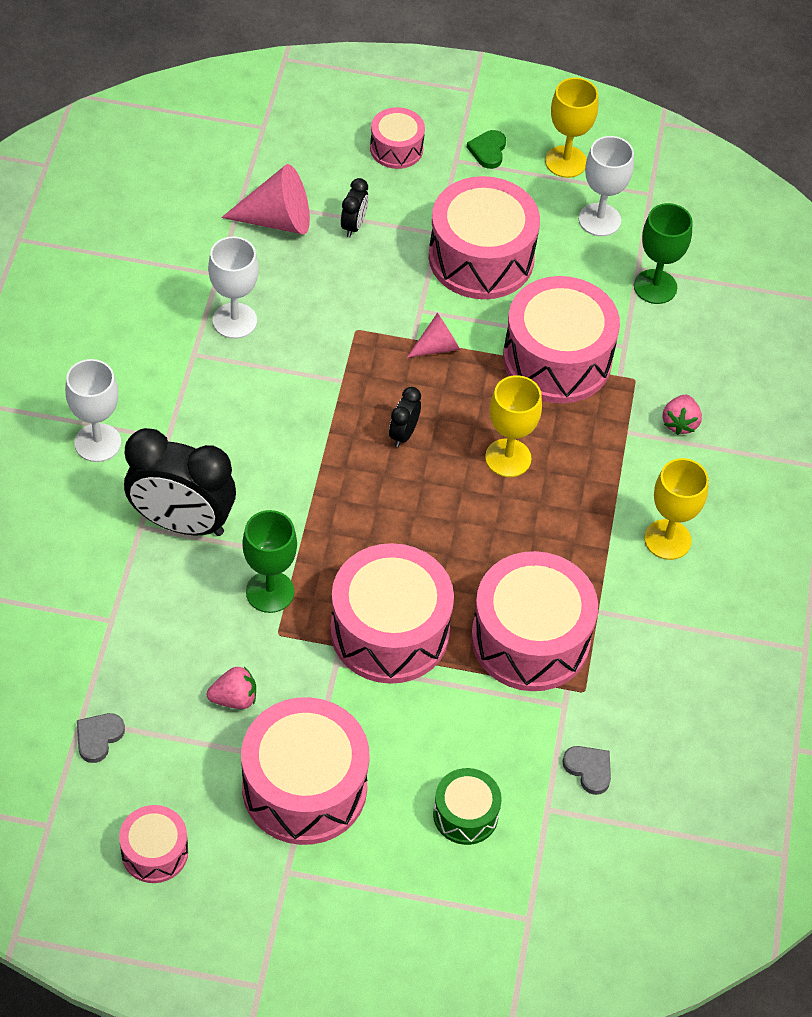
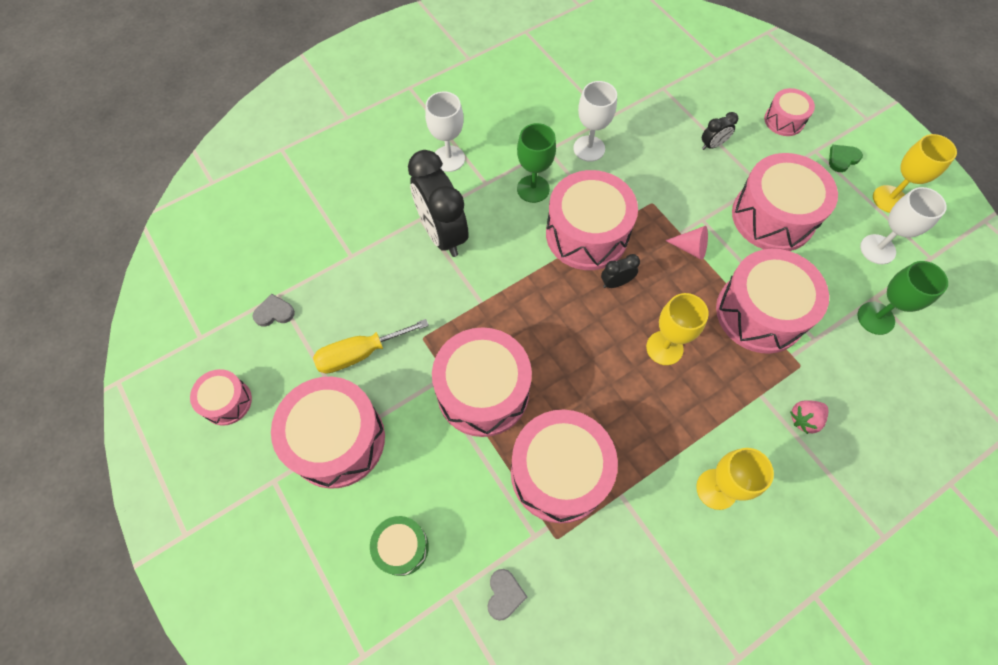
camera: 50 degrees right, 10 degrees up
pink strawberry [207,667,256,709] -> yellow screwdriver [313,319,429,374]
pink cone [221,164,310,234] -> none
green goblet [242,510,297,613] -> green goblet moved to [517,123,556,203]
none -> pink drum [546,170,638,270]

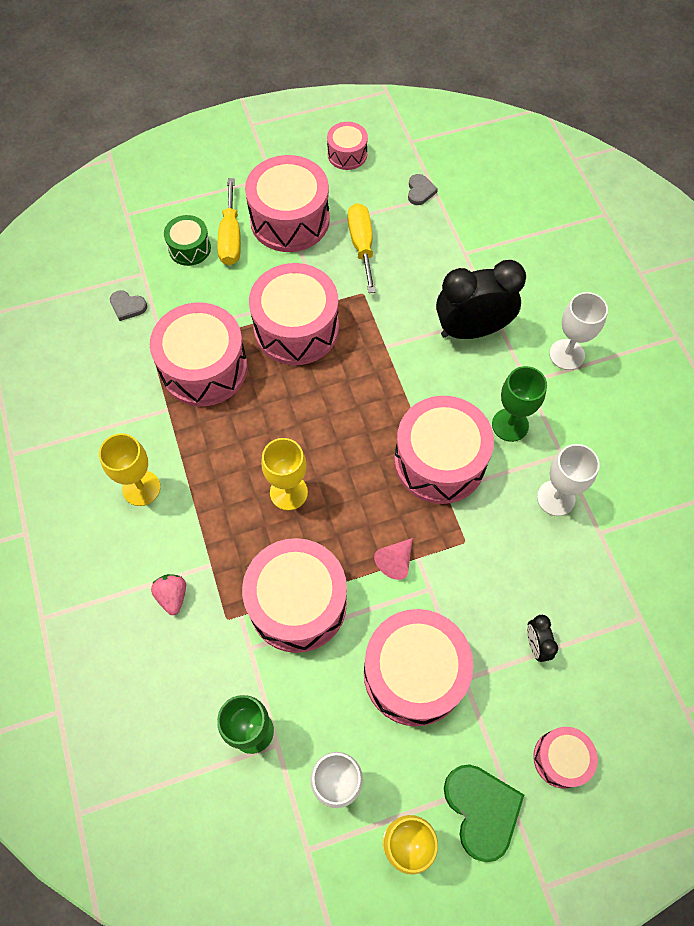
camera: 105 degrees right, 0 degrees up
black clock [601,254,640,288] -> none
green heart [829,145,863,172] -> green heart [444,764,524,862], size x1.85
none -> yellow screwdriver [217,178,241,265]

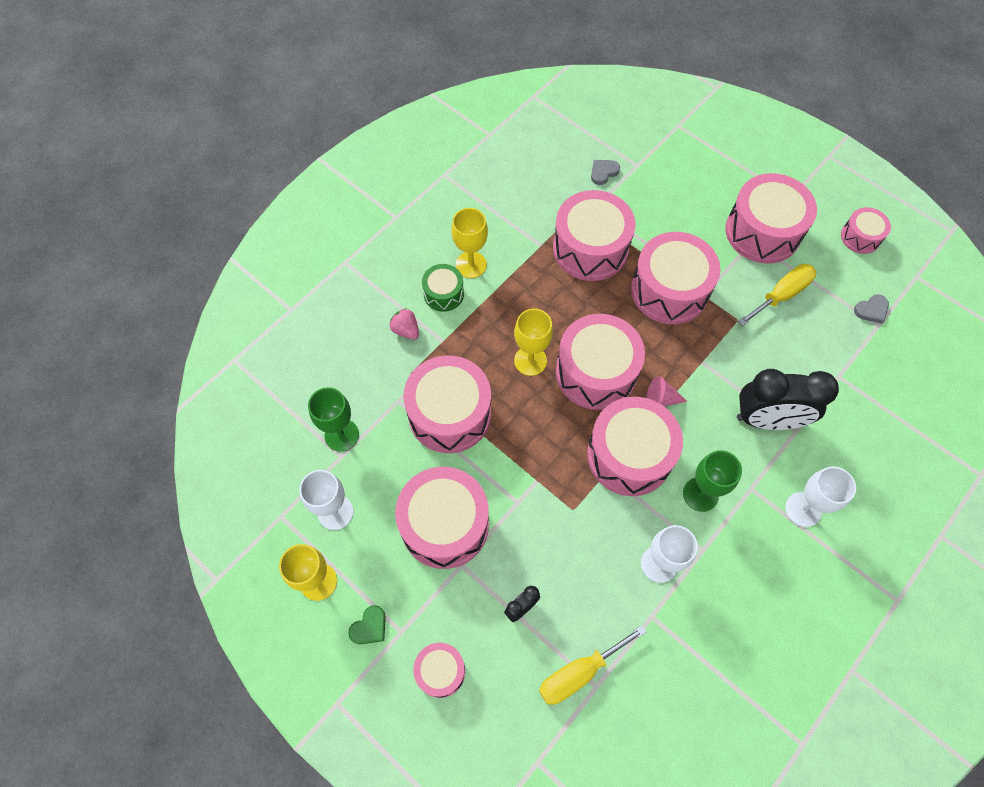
camera: 60 degrees right, 0 degrees up
grey heart [110,290,147,321] -> grey heart turned 60 degrees clockwise [591,160,620,185]
pink strawberry [151,574,186,615] -> pink strawberry turned 90 degrees counterclockwise [389,308,419,339]
green drum [164,215,211,266] -> green drum moved to [422,264,464,312]
yellow screwdriver [217,178,241,265] -> yellow screwdriver moved to [539,625,647,705]
pink cone [374,538,413,580] -> pink cone moved to [646,376,687,406]
black clock [436,260,526,339] -> black clock turned 135 degrees clockwise [737,369,839,430]
green heart [444,764,524,862] -> green heart [348,605,386,644], size x0.54
none -> pink drum [556,314,645,410]

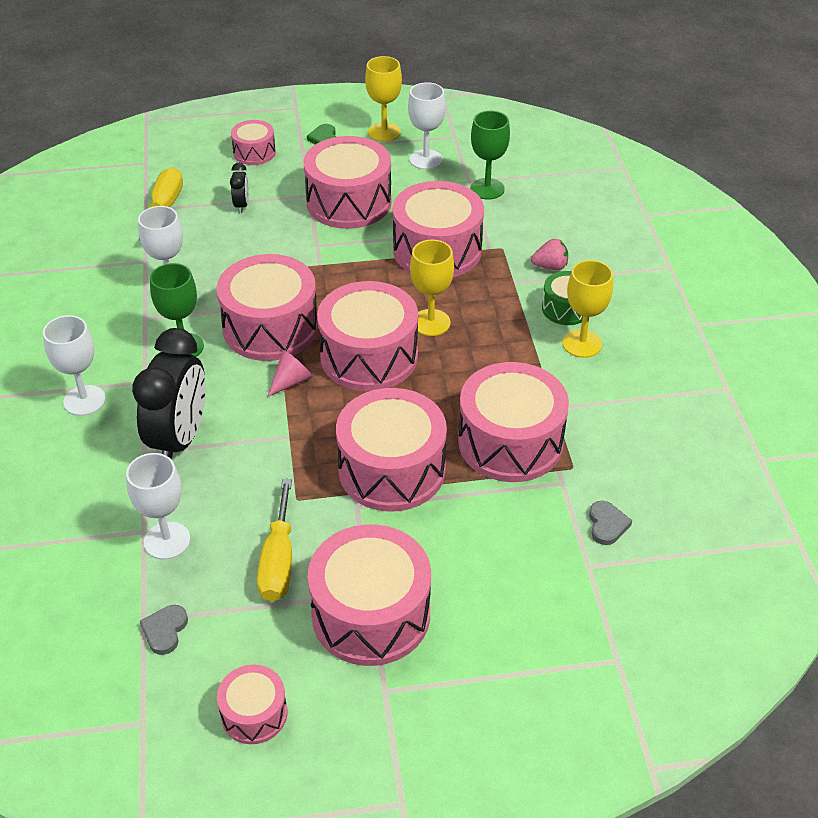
camera: 130 degrees right, 20 degrees down
black clock [737,369,839,430] -> black clock turned 150 degrees clockwise [132,328,206,460]
none -> white goblet [126,453,190,560]

